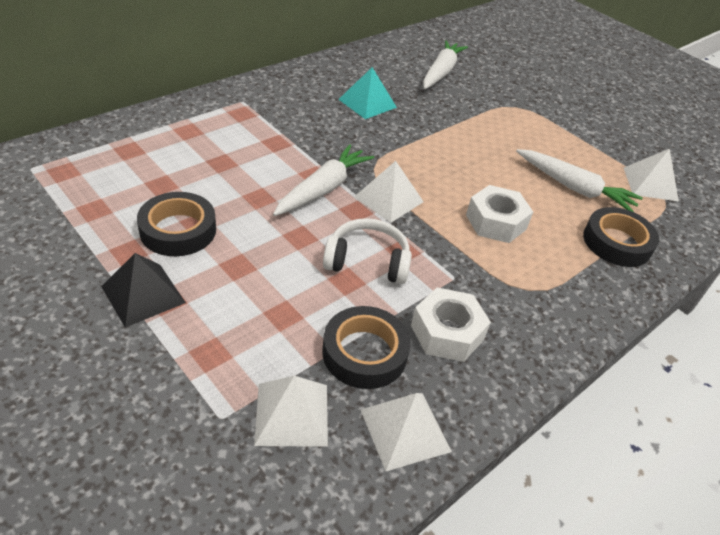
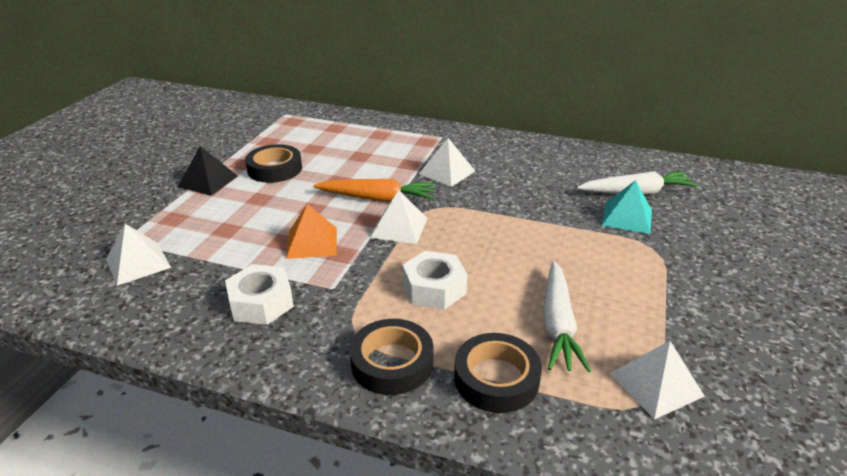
camera: 65 degrees right, 10 degrees down
white carrot [273,144,374,216] -> orange carrot [313,179,435,201]
black tape [322,306,411,389] -> black tape moved to [349,319,434,395]
white headphones [323,218,412,284] -> orange pyramid [286,204,337,259]
turquoise pyramid [338,67,397,119] -> turquoise pyramid moved to [601,180,652,234]
white pyramid [361,393,452,471] -> white pyramid moved to [419,138,475,187]

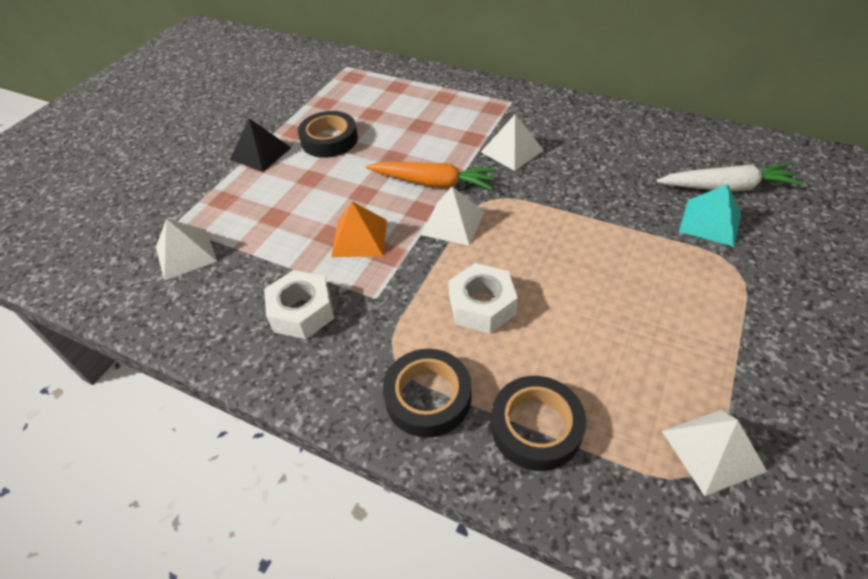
camera: 10 degrees right, 15 degrees up
white carrot [543,261,591,372] -> none

